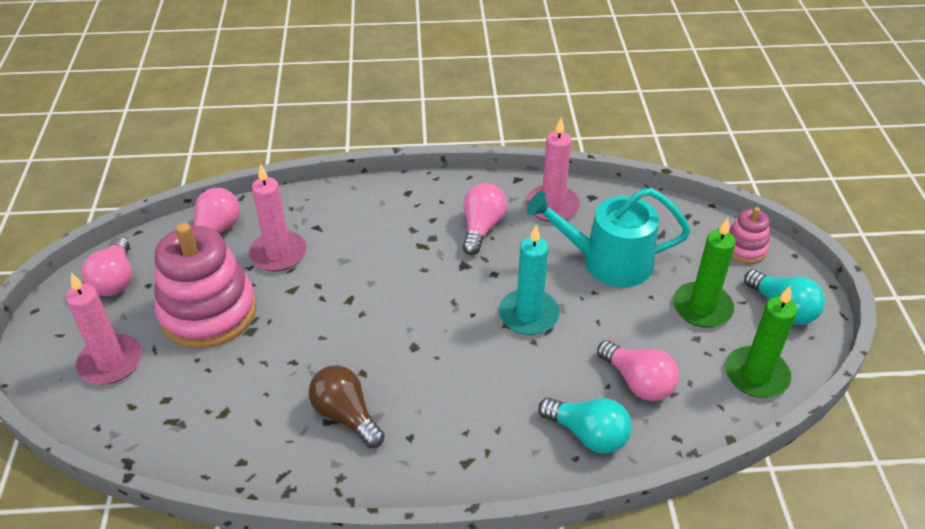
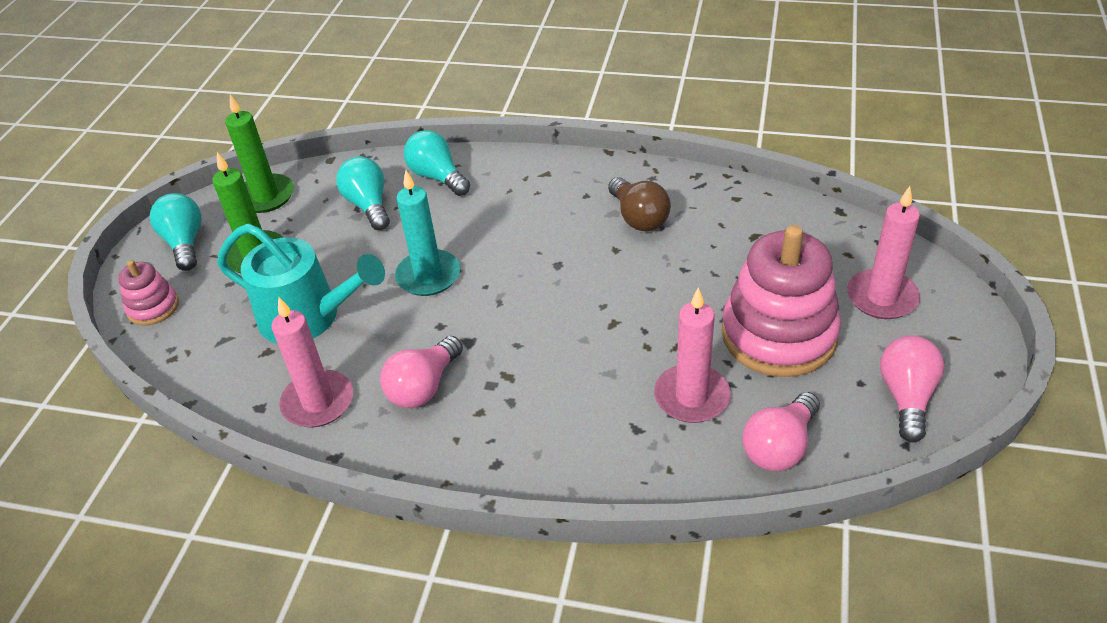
camera: 160 degrees left, 0 degrees up
pink light bulb [597,340,679,401] -> turquoise light bulb [336,157,390,230]

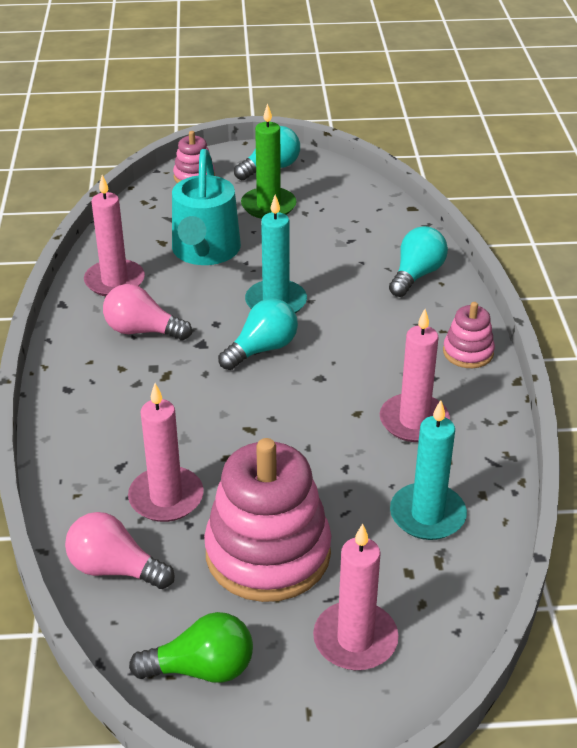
camera: 70 degrees right, 5 degrees down
green candle [225,95,294,213] -> none
turquoise light bulb [336,157,390,230] -> turquoise light bulb moved to [218,299,298,370]
brown light bulb [608,177,671,231] -> pink candle [380,309,450,442]
pink light bulb [880,336,945,442] -> green light bulb [129,612,253,683]
none -> turquoise candle [390,400,467,540]
none -> pink stacking toy [443,302,495,368]

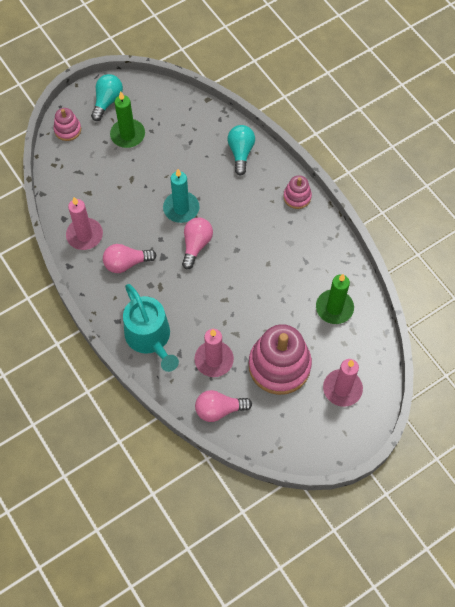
camera: 30 degrees left, 25 degrees up
green light bulb [129,612,253,683] -> none
turquoise watering can [172,149,241,265] -> turquoise watering can moved to [123,284,179,372]
turquoise light bulb [218,299,298,370] -> pink light bulb [182,218,213,269]
pink candle [380,309,450,442] -> none
turquoise candle [390,400,467,540] -> green candle [316,274,354,324]

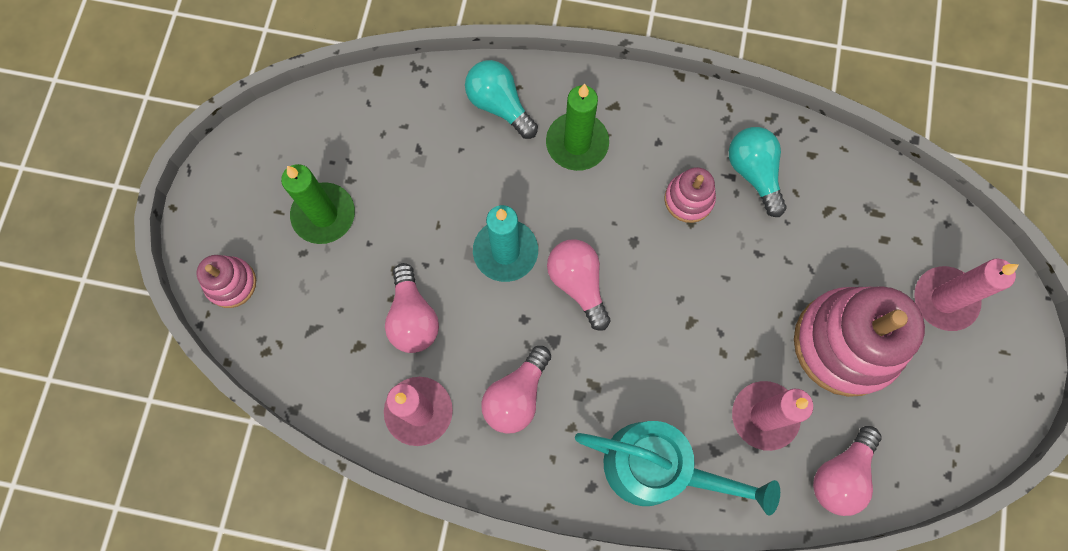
camera: 45 degrees left, 10 degrees up
turquoise light bulb [91,74,123,121] -> turquoise light bulb moved to [729,127,787,217]
pink stacking toy [283,175,312,209] -> pink stacking toy moved to [665,167,716,223]
green candle [316,274,354,324] -> green candle moved to [546,84,609,171]
none -> pink light bulb [385,263,439,353]

